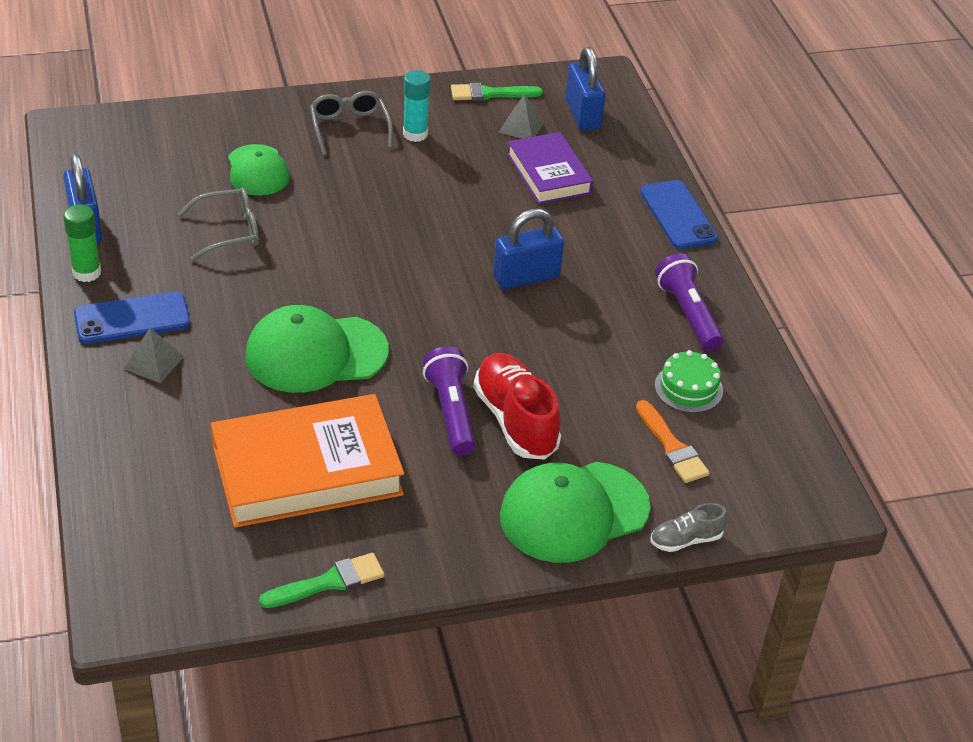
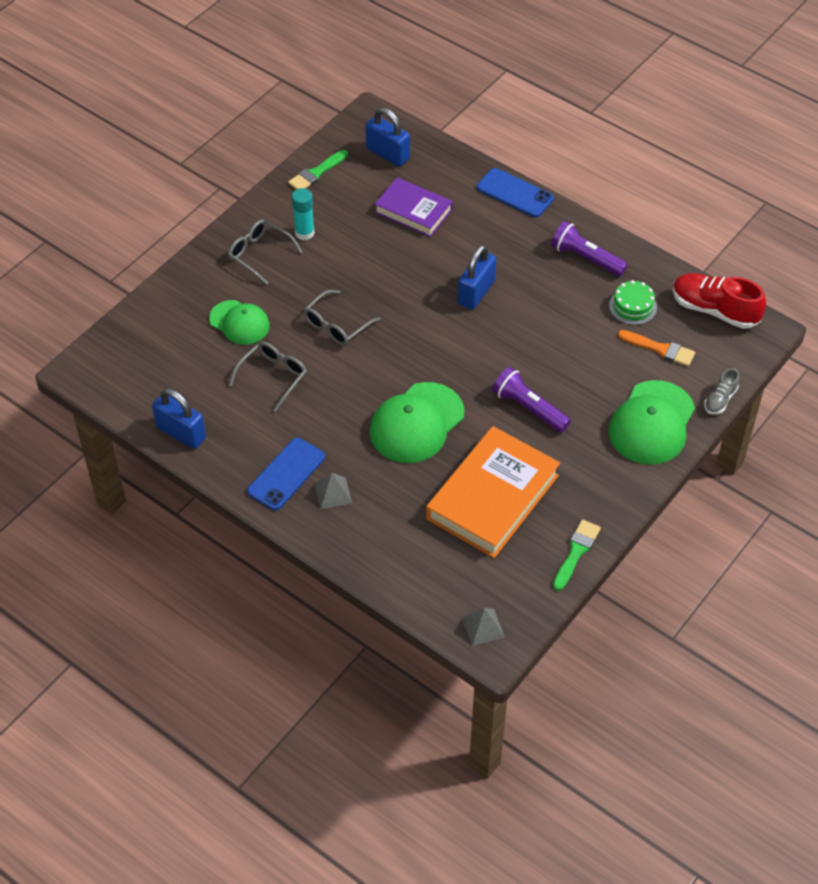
camera: 35 degrees left, 10 degrees up
green glue stick [63,204,101,282] -> none
red shoe [474,353,561,460] -> red shoe moved to [672,273,766,329]
grey pyramid [499,94,544,139] -> grey pyramid moved to [462,608,505,646]
none -> grey glasses [304,290,381,345]

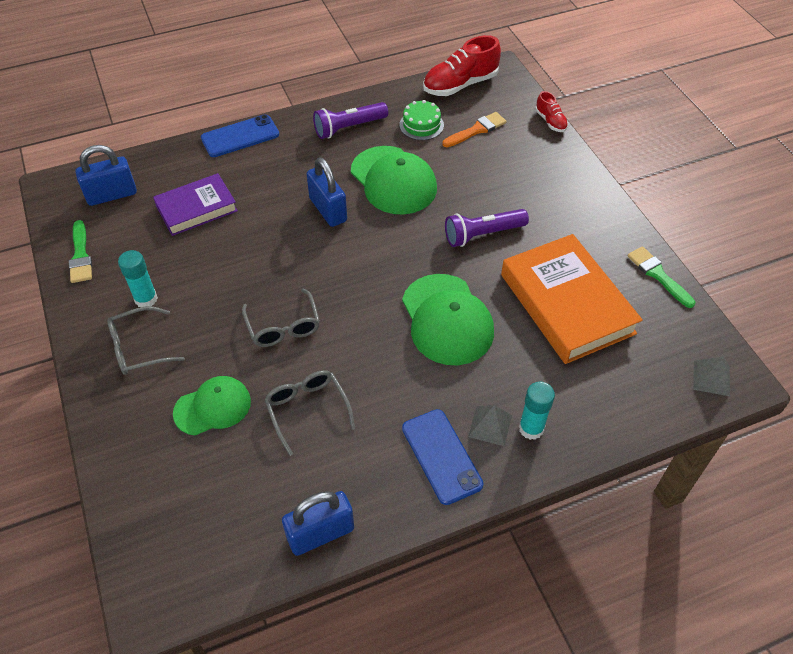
camera: 60 degrees left, 0 degrees up
green cap [609,380,695,465] -> green cap moved to [351,146,437,215]
grey shoe [704,368,739,415] -> red shoe [535,91,568,132]
none -> turquoise glue stick [519,382,555,440]

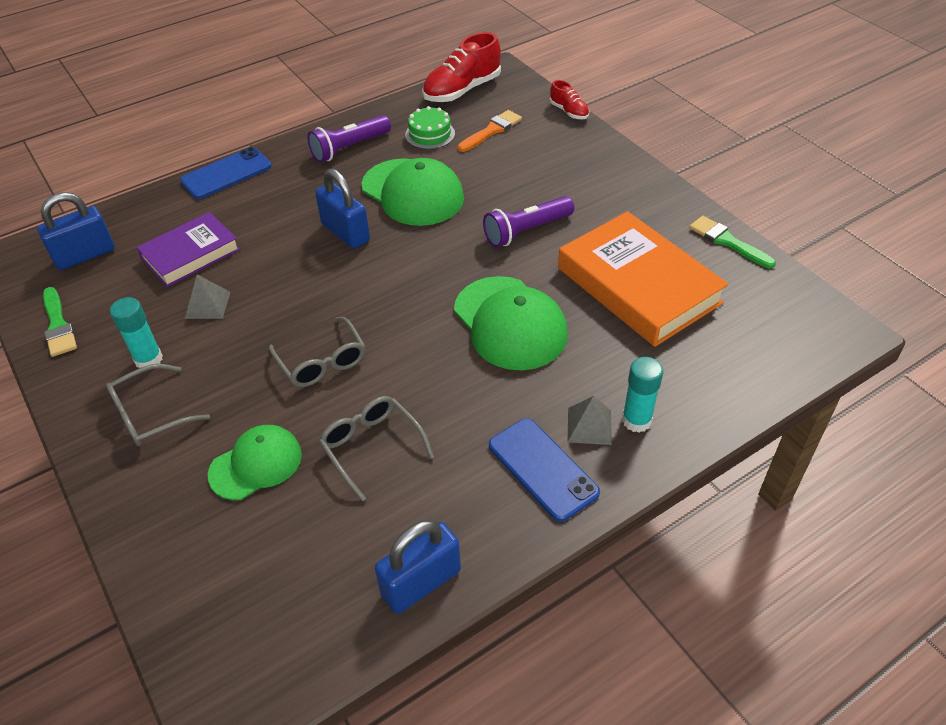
camera: 10 degrees left, 5 degrees down
grey pyramid [693,356,730,396] -> grey pyramid moved to [185,275,230,319]

